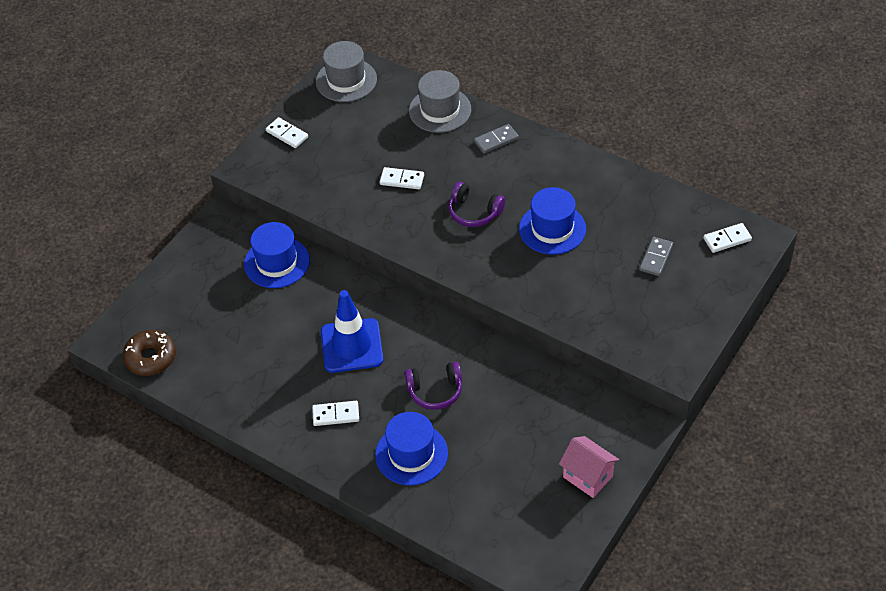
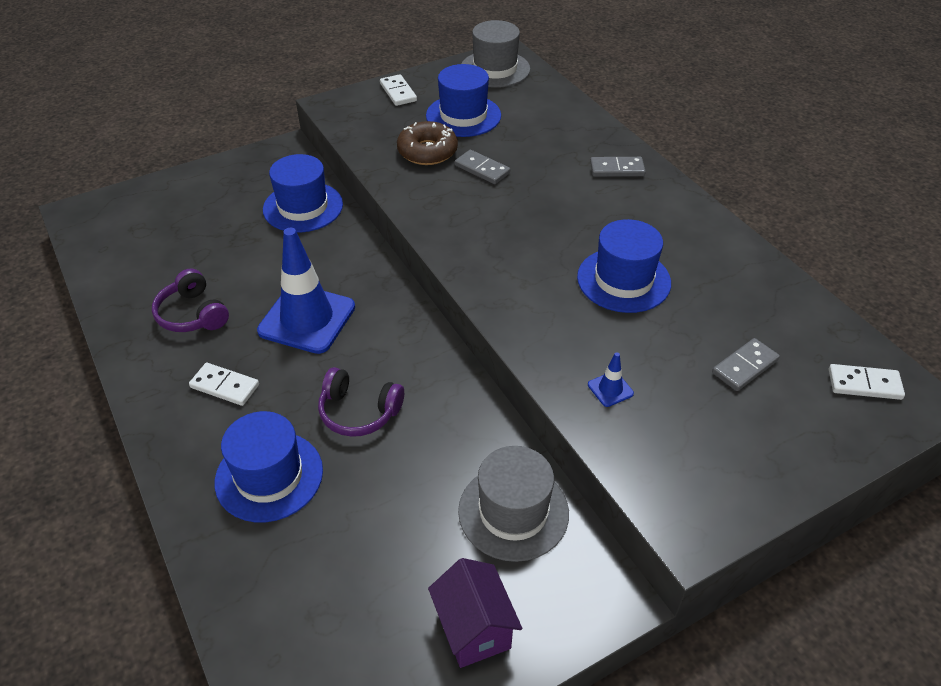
camera: 25 degrees right, 5 degrees down
brown donut [123,330,176,376] -> brown donut moved to [397,121,458,165]
white domino [380,167,424,189] -> grey domino [455,150,510,184]
grey hat [409,70,471,133] -> grey hat moved to [458,446,569,562]
purple headphones [449,182,505,227] -> purple headphones moved to [152,269,229,332]
pink house [559,436,619,498] -> purple house [428,558,522,668]
none -> blue hat [426,64,501,137]
none -> blue traffic cone [588,352,634,407]

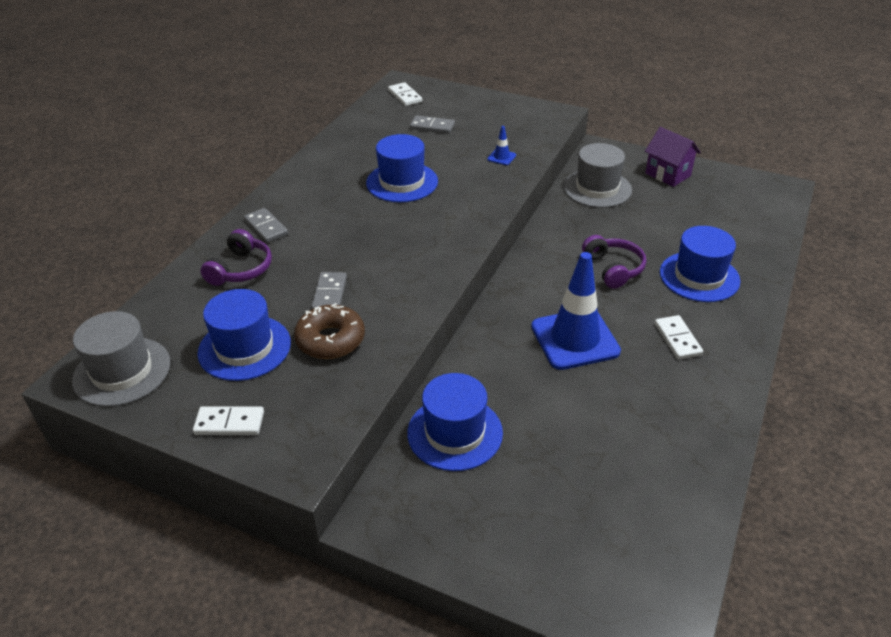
camera: 125 degrees left, 5 degrees down
purple headphones [152,269,229,332] -> purple headphones moved to [200,229,272,286]
white domino [380,74,417,106] -> white domino turned 60 degrees clockwise [193,406,264,435]
purple house [428,558,522,668] -> purple house turned 75 degrees counterclockwise [645,127,701,187]

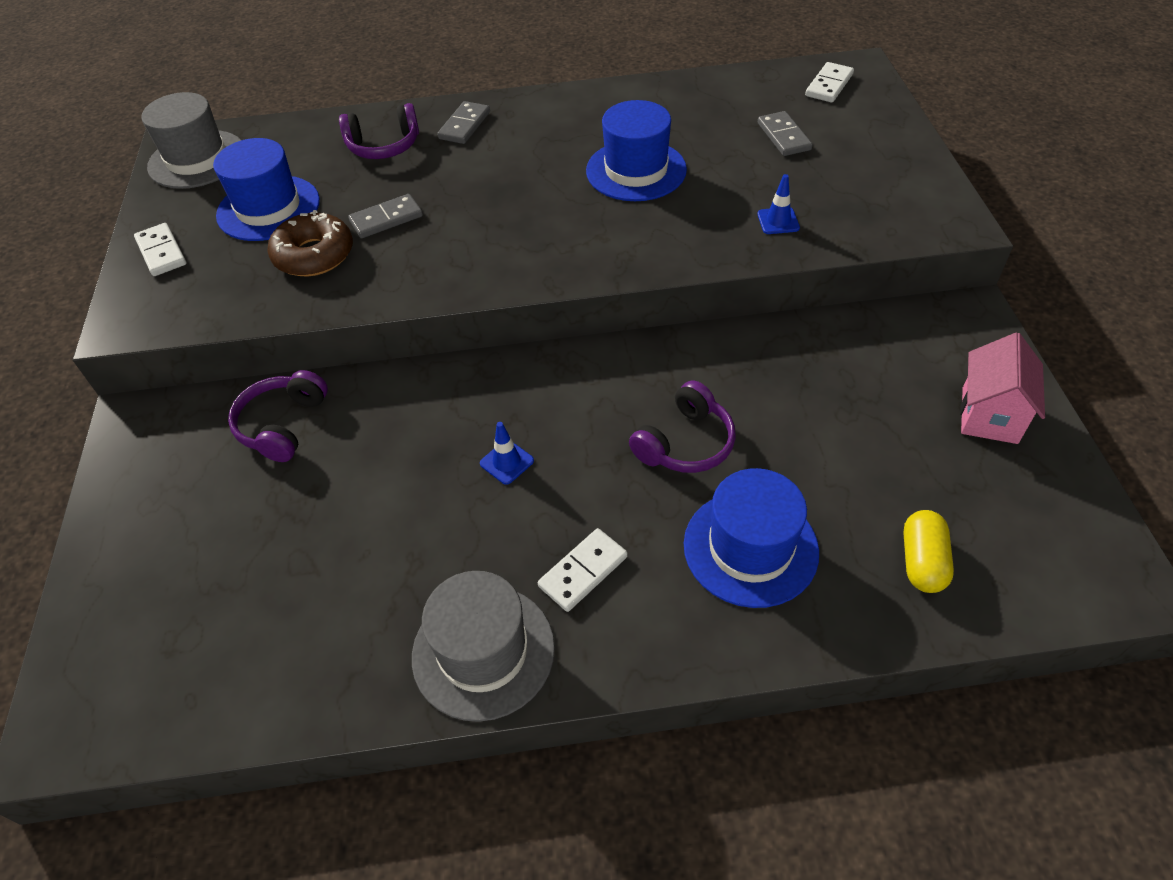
camera: 60 degrees right, 10 degrees up
blue hat [407,373,503,471] -> purple headphones [228,370,328,462]
blue traffic cone [531,252,621,370] -> blue traffic cone [480,422,534,485], size x0.40
grey hat [563,143,632,208] -> grey hat moved to [412,571,555,722]
purple house [645,127,701,187] -> pink house [960,332,1045,444]
none -> yellow capsule [903,510,954,593]

